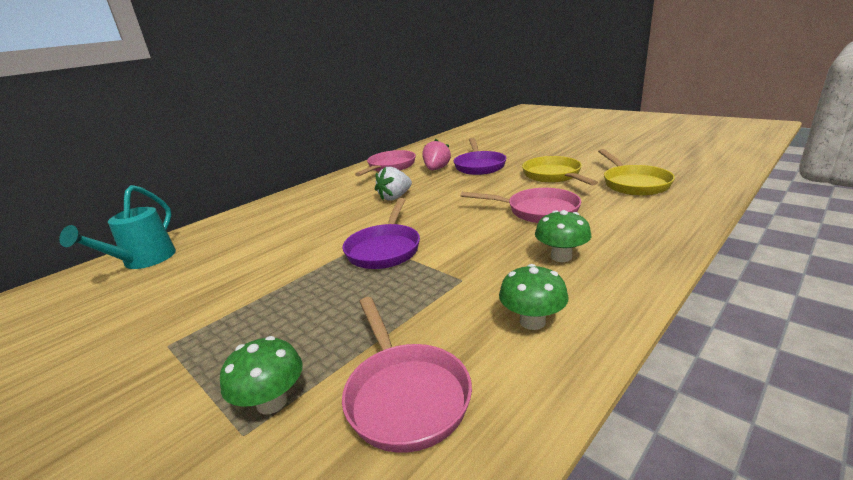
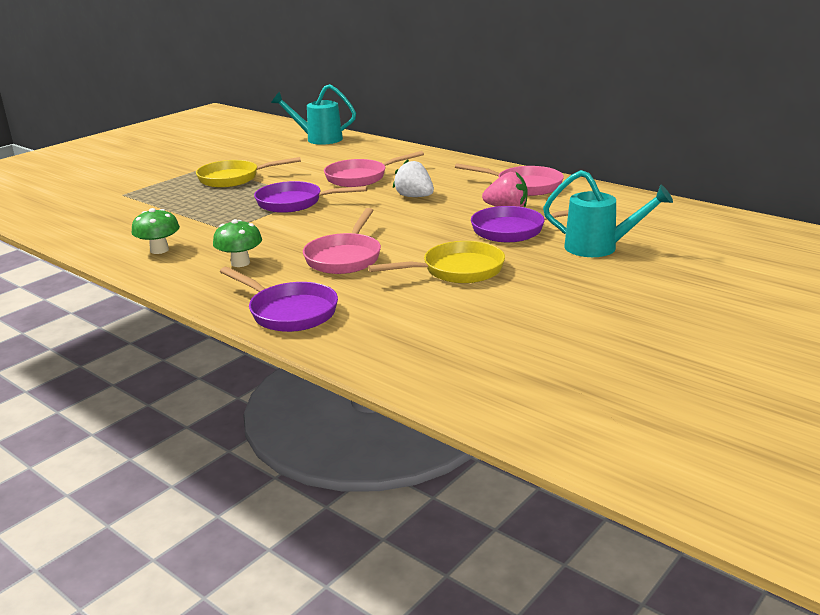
camera: 85 degrees right, 0 degrees up
green mushroom [220,336,303,415] -> none
pink pan [342,297,472,453] -> pink pan moved to [324,151,424,187]
yellow pan [598,149,675,196] -> yellow pan moved to [196,157,301,188]
none -> purple pan [220,267,338,332]
none -> turquoise watering can [543,170,673,257]

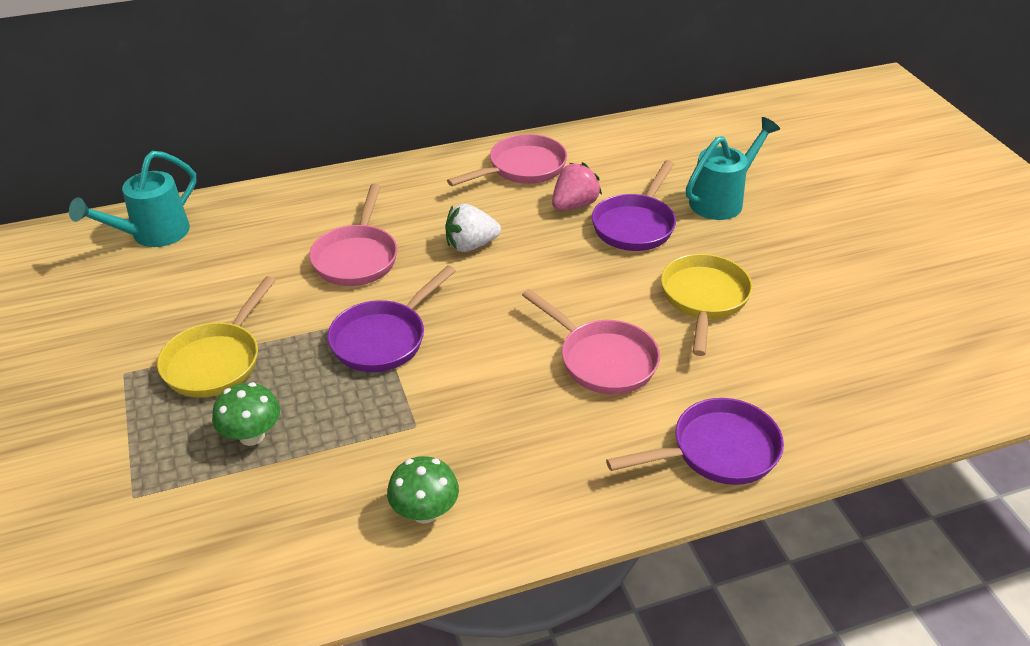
camera: 60 degrees left, 15 degrees up
green mushroom [213,219,262,267] -> green mushroom moved to [212,382,280,446]

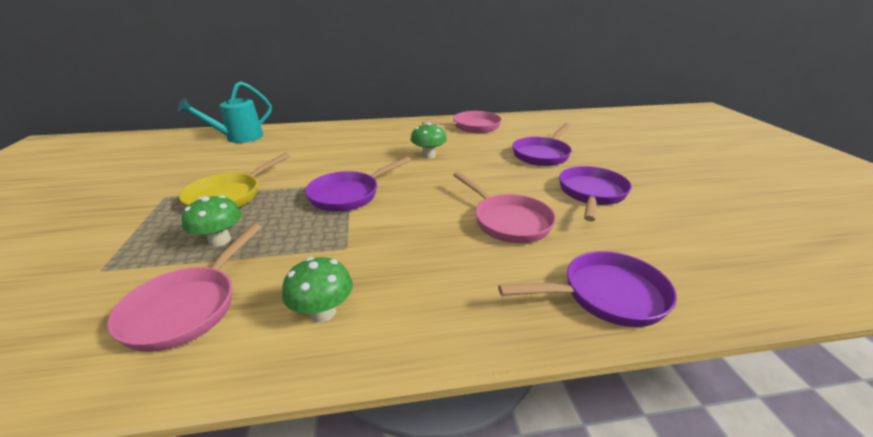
camera: 10 degrees right, 10 degrees down
pink pan [309,184,398,286] -> pink pan moved to [107,224,262,352]
white strawberry [445,204,501,252] -> green mushroom [411,122,447,159]
pink strawberry [552,162,602,210] -> none
yellow pan [661,254,753,356] -> purple pan [559,166,632,221]
turquoise watering can [686,117,780,220] -> none

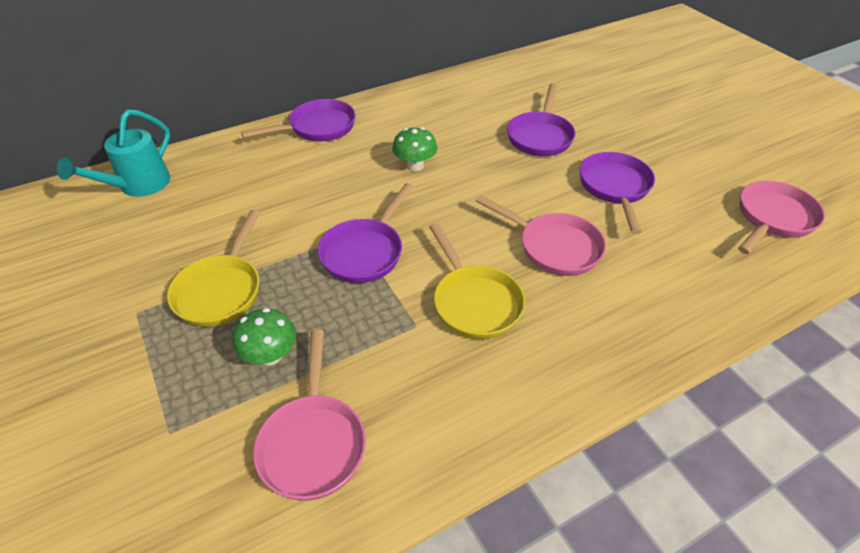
camera: 20 degrees left, 15 degrees up
green mushroom [282,257,353,322] -> none
pink pan [422,111,502,133] -> pink pan moved to [738,181,825,254]
purple pan [498,251,677,327] -> purple pan moved to [241,99,355,142]
none -> yellow pan [429,223,525,339]

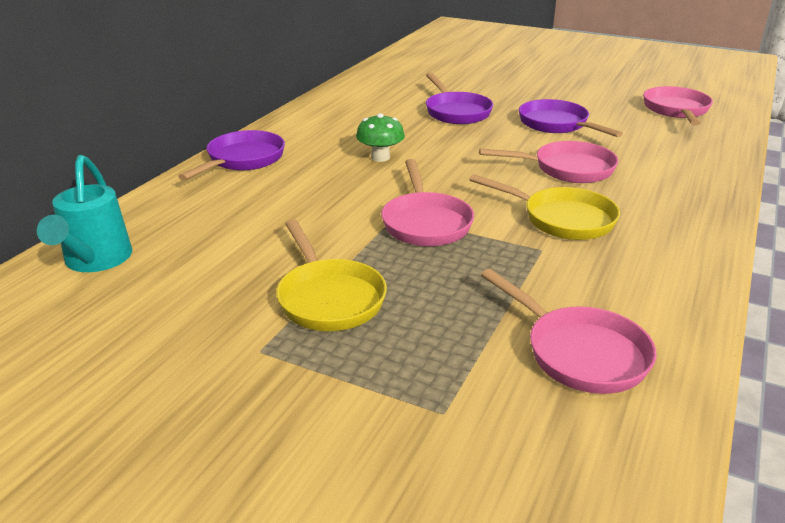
camera: 35 degrees left, 15 degrees down
green mushroom [233,308,296,366] -> none
purple pan [318,183,414,283] -> pink pan [381,159,474,246]

